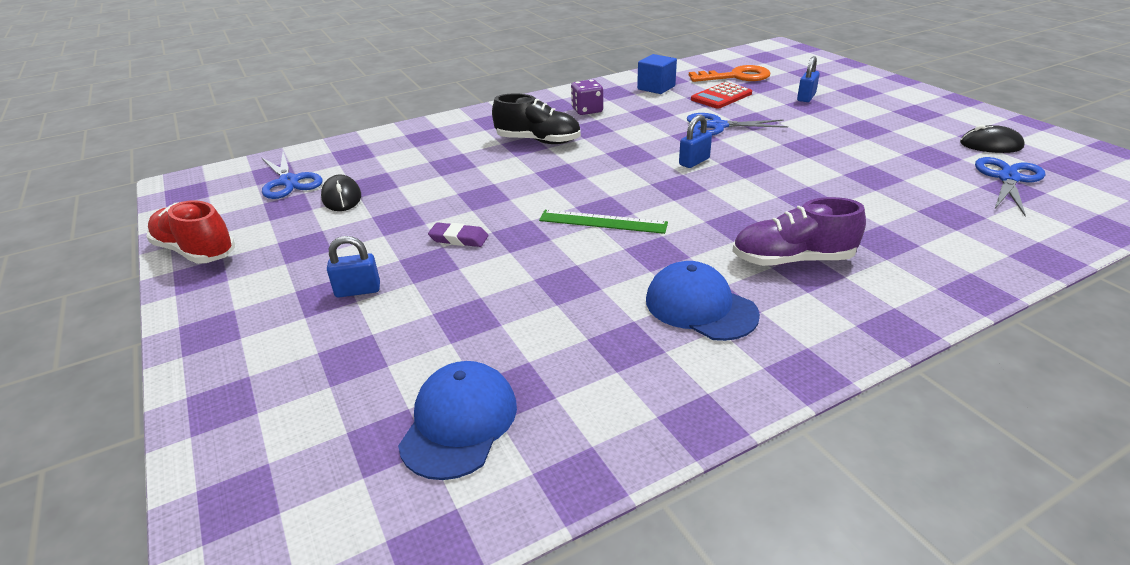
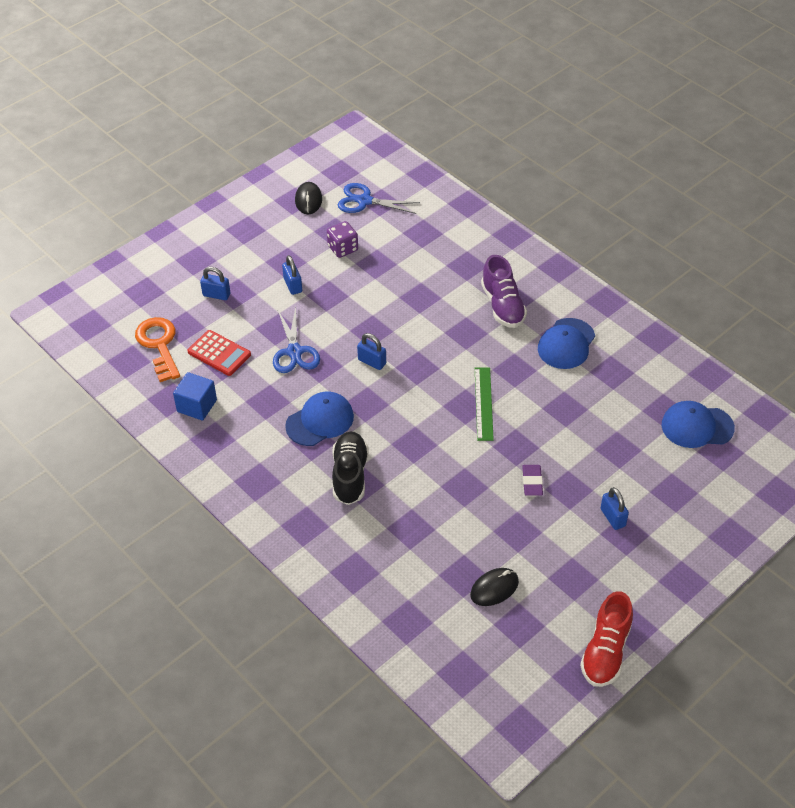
camera: 105 degrees left, 15 degrees up
blue scissors [261,152,323,199] -> none
purple dice [571,79,603,115] -> purple dice moved to [327,221,358,258]
none -> blue padlock [282,255,302,295]
none -> blue cap [285,392,354,446]

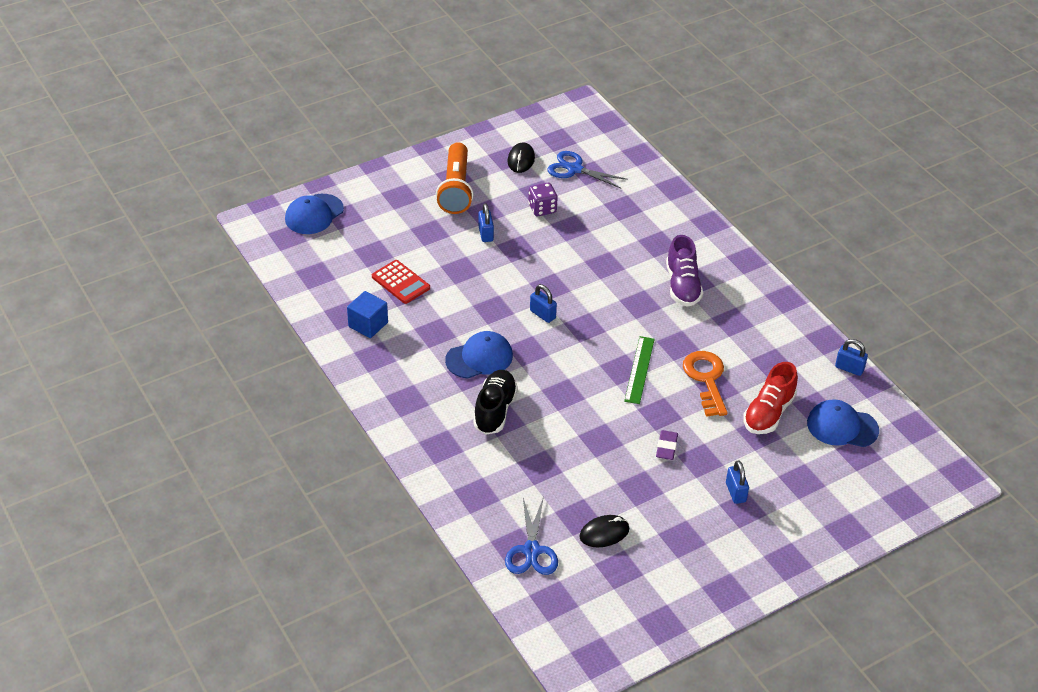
camera: 10 degrees right, 5 degrees down
orange key [135,317,180,382] -> orange key moved to [683,351,728,417]
blue padlock [200,267,230,300] -> blue padlock moved to [835,339,868,376]
blue scissors [273,307,320,373] -> blue scissors moved to [505,497,558,575]
blue cap [538,318,595,369] -> blue cap moved to [285,194,344,234]
red shoe [580,591,633,687] -> red shoe moved to [743,362,798,434]
none -> orange flashlight [436,142,473,214]

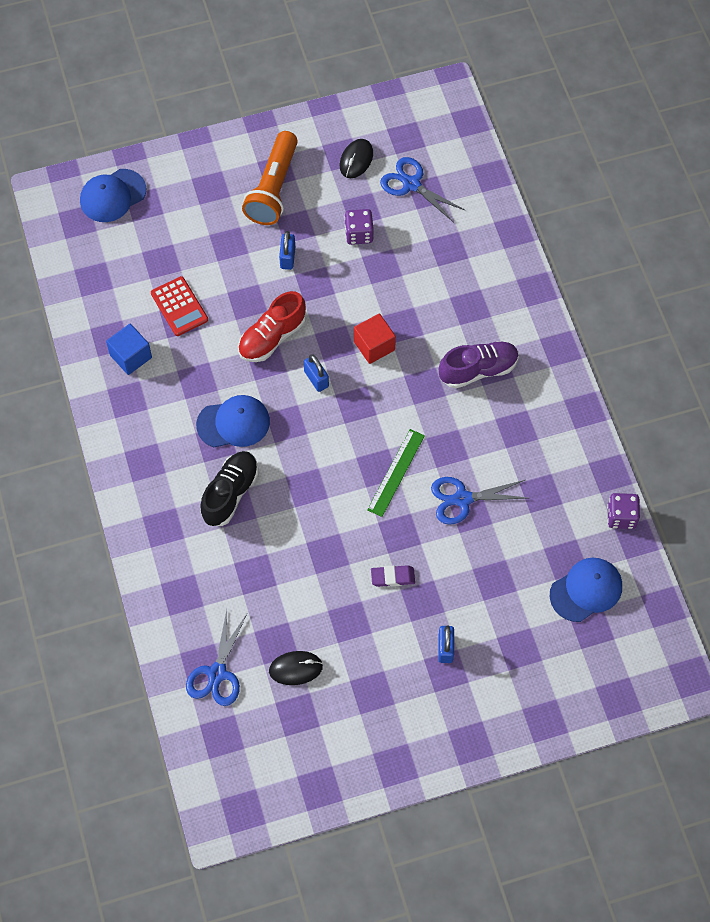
camera: 15 degrees right, 20 degrees up
purple eraser [656,430,678,460] -> purple eraser turned 60 degrees clockwise [371,565,415,587]
purple shoe [666,235,703,307] -> purple shoe turned 120 degrees counterclockwise [439,341,519,389]
orange key [683,351,728,417] -> blue scissors [431,477,527,525]
red shoe [743,362,798,434] -> red shoe moved to [238,291,306,362]
blue cap [807,399,879,447] -> blue cap turned 120 degrees clockwise [550,558,622,622]
blue padlock [835,339,868,376] -> purple dice [607,493,640,529]
none -> red cube [354,314,396,364]

